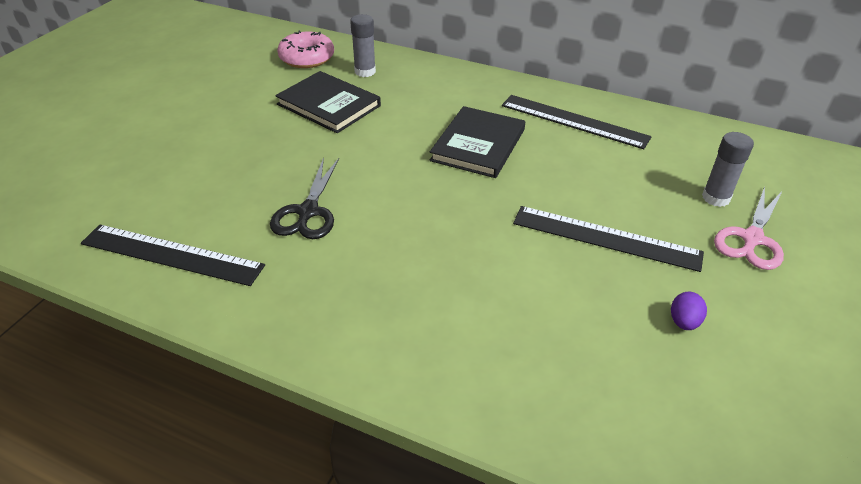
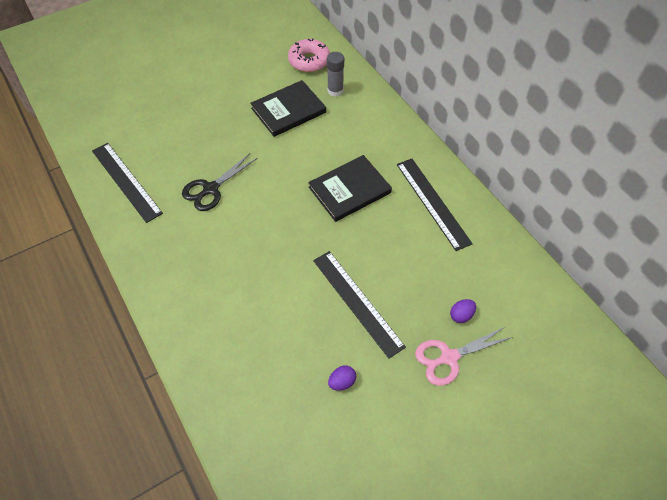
camera: 35 degrees right, 15 degrees up
black book [275,71,381,133] -> black book turned 75 degrees clockwise [250,80,326,137]
grey glue stick [702,132,754,207] -> purple egg [450,299,476,323]

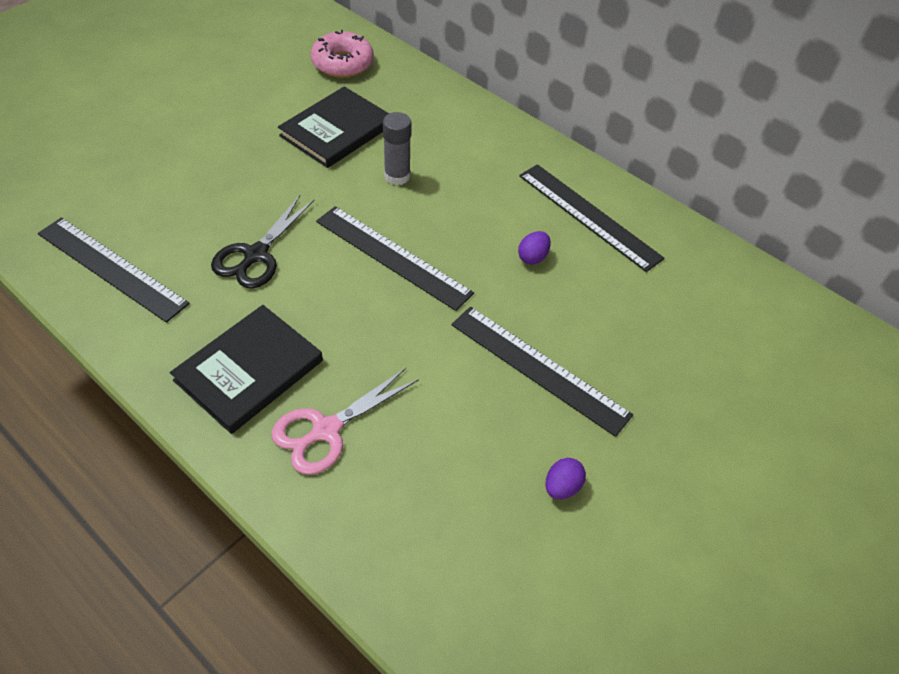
camera: 20 degrees left, 5 degrees down
black book [308,155,392,222] -> black book moved to [170,305,323,434]
grey glue stick [327,52,344,97] -> grey glue stick moved to [383,112,412,185]
pink scissors [415,326,513,386] -> pink scissors moved to [271,368,419,475]
purple egg [450,299,476,323] -> purple egg moved to [518,231,551,264]
none -> black ruler [316,206,474,311]

